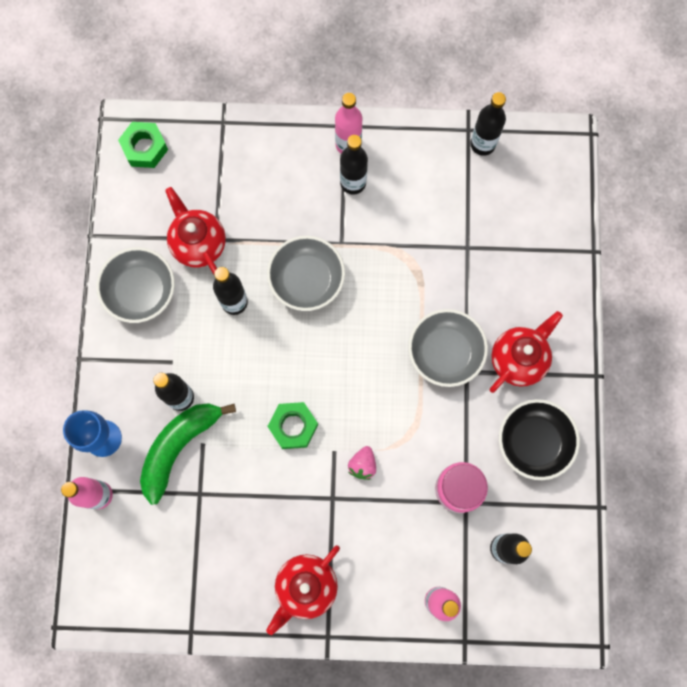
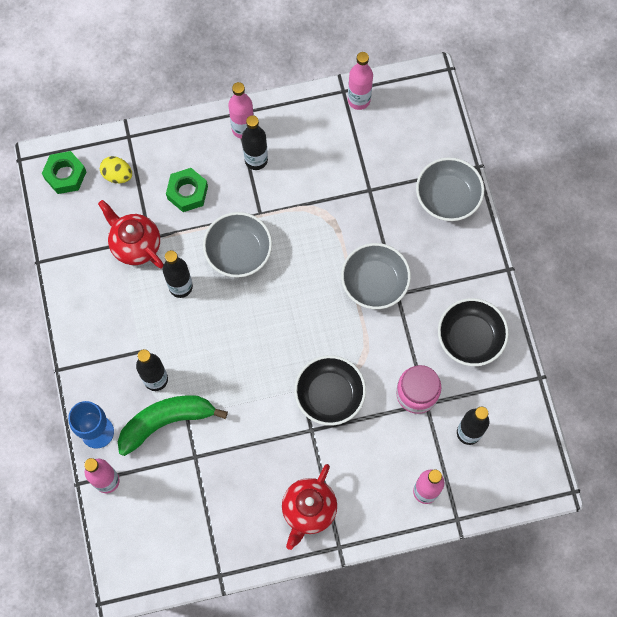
camera: 15 degrees left, 5 degrees down
grey bowl [96,247,175,323] -> grey bowl moved to [416,157,484,221]
green banana [140,403,236,505] -> green banana turned 45 degrees clockwise [118,395,228,456]
green nut [267,402,318,449] -> green nut moved to [166,168,208,212]
pink strawberry [348,446,376,480] -> black bowl [294,355,366,426]
black bottle [470,92,506,156] -> pink bottle [348,52,373,110]
red teapot [490,311,563,393] -> none
none -> yellow egg [100,156,132,183]

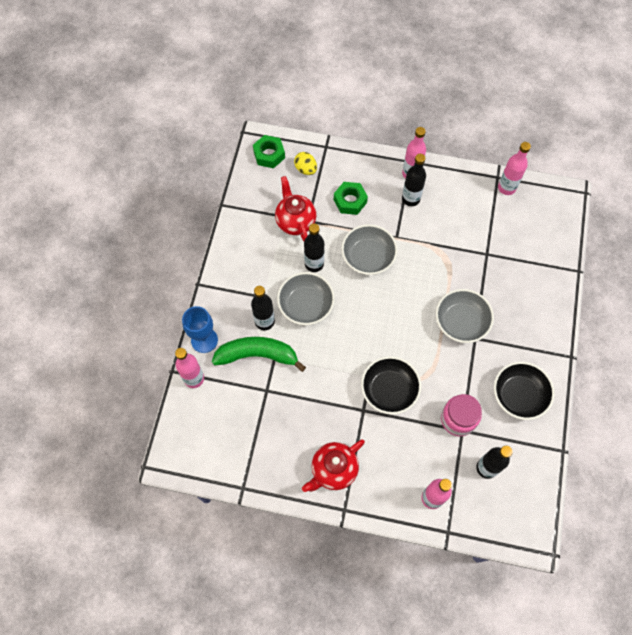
camera: 25 degrees right, 5 degrees down
grey bowl [416,157,484,221] -> grey bowl moved to [277,272,335,325]

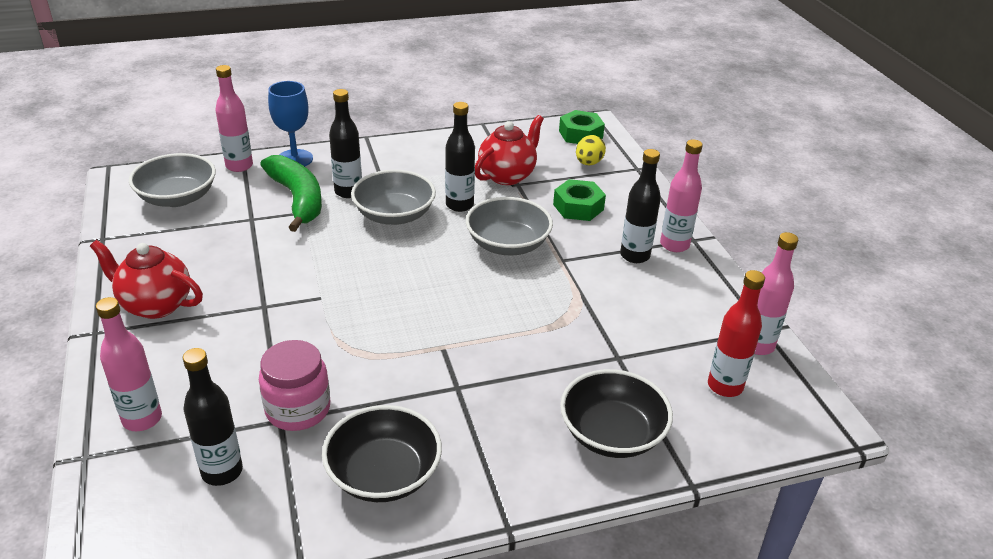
camera: 60 degrees right, 30 degrees down
black bowl [361,356,421,415] -> black bowl moved to [560,369,673,458]
grey bowl [436,289,494,343] -> grey bowl moved to [129,153,216,207]
none -> red bottle [708,270,765,397]

